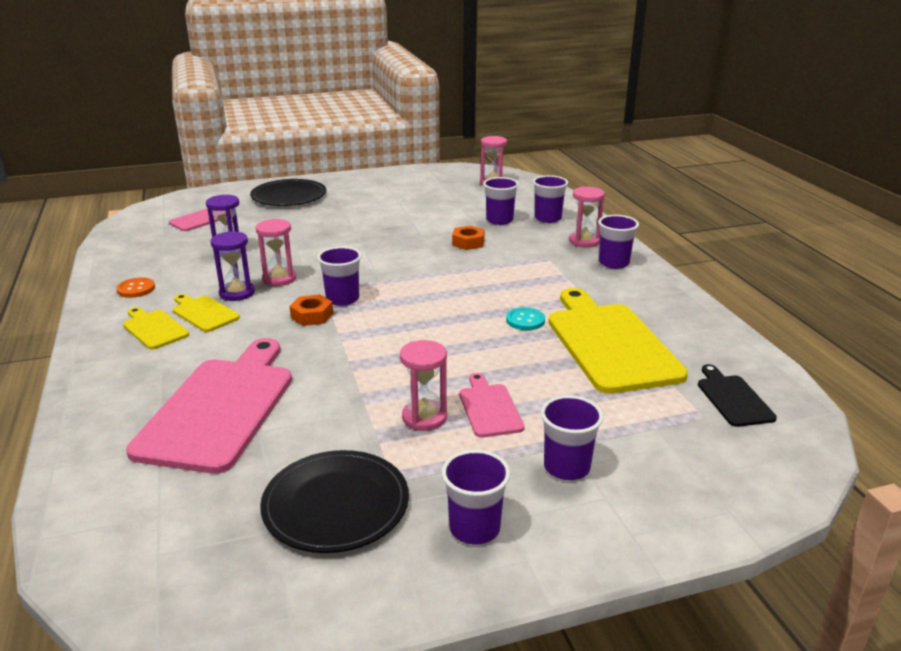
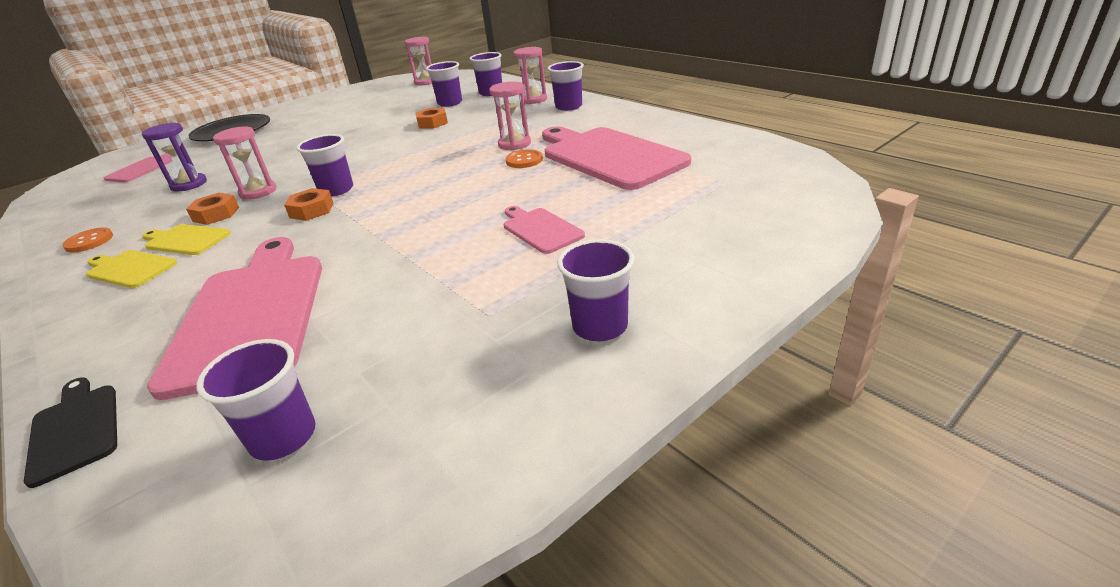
camera: 20 degrees left, 5 degrees up
purple hourglass [210,231,255,301] -> orange nut [186,193,239,225]
black plate [260,450,409,553] -> none
pink hourglass [400,340,447,431] -> pink hourglass moved to [489,82,531,150]
turquoise button [506,307,545,330] -> orange button [505,149,543,168]
purple cup [541,395,603,480] -> purple cup moved to [196,339,315,461]
yellow cutting board [548,288,688,394] -> pink cutting board [542,126,691,190]
black cutting board [698,364,777,427] -> black cutting board moved to [24,377,117,488]

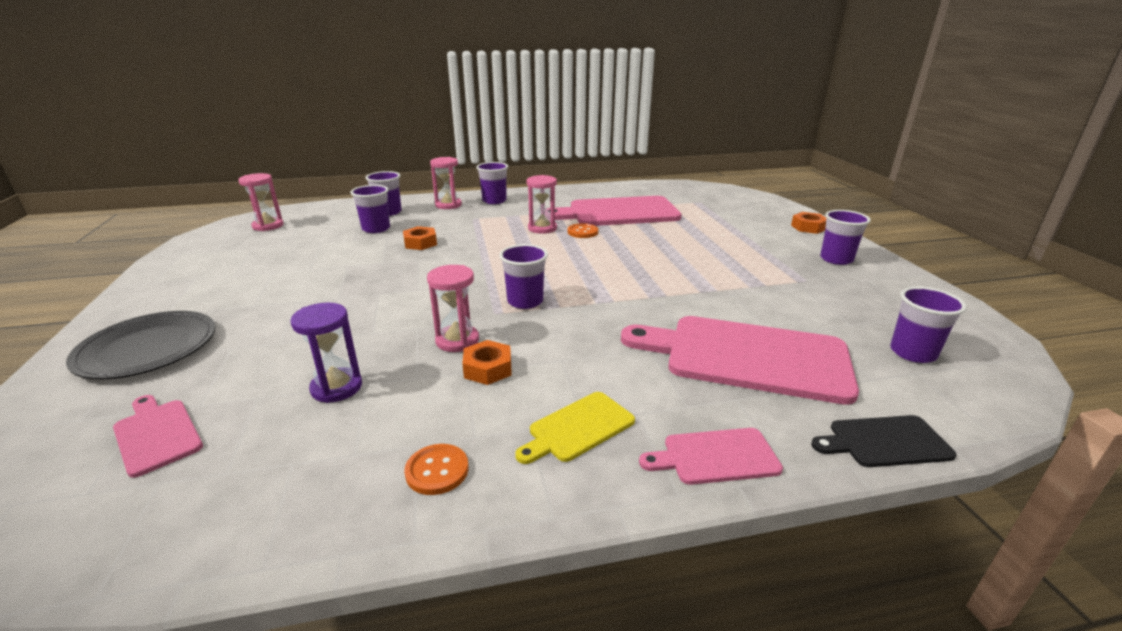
camera: 65 degrees left, 5 degrees down
yellow cutting board [142,224,231,255] -> none
orange nut [284,188,334,221] -> orange nut moved to [791,212,826,234]
pink cutting board [504,206,585,254] -> pink cutting board moved to [639,428,783,485]

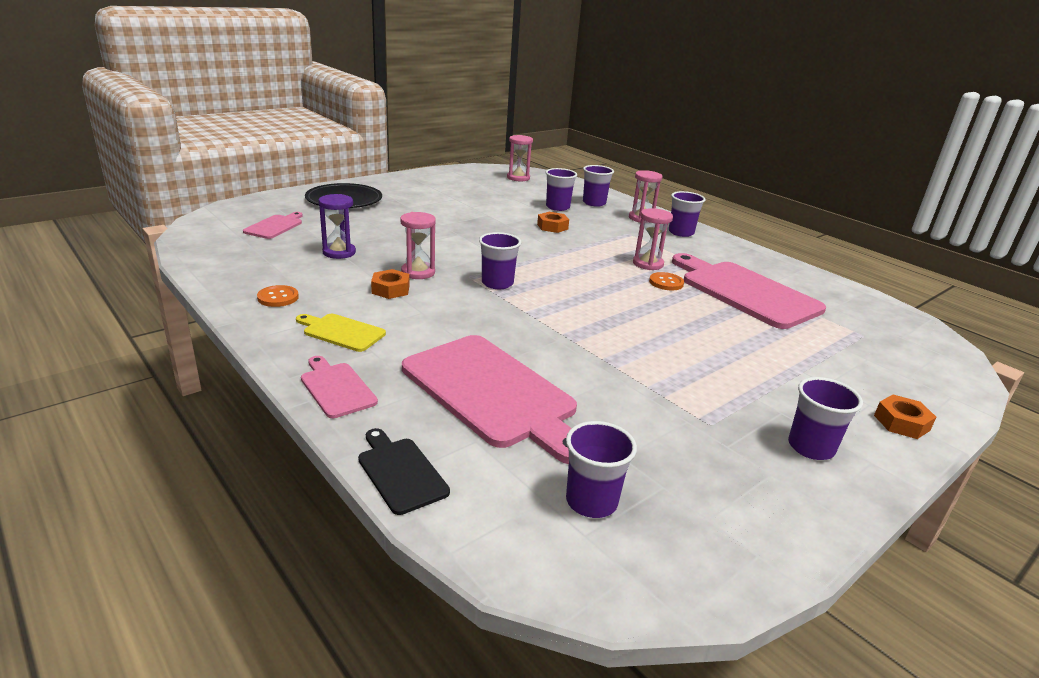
camera: 60 degrees right, 0 degrees up
pink cutting board [621,316,859,405] -> pink cutting board turned 150 degrees clockwise [402,335,577,464]

